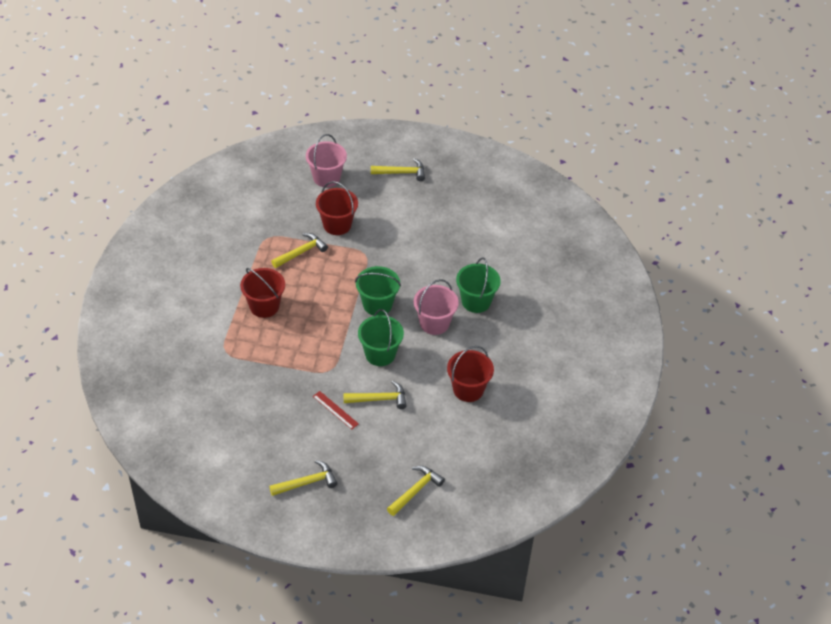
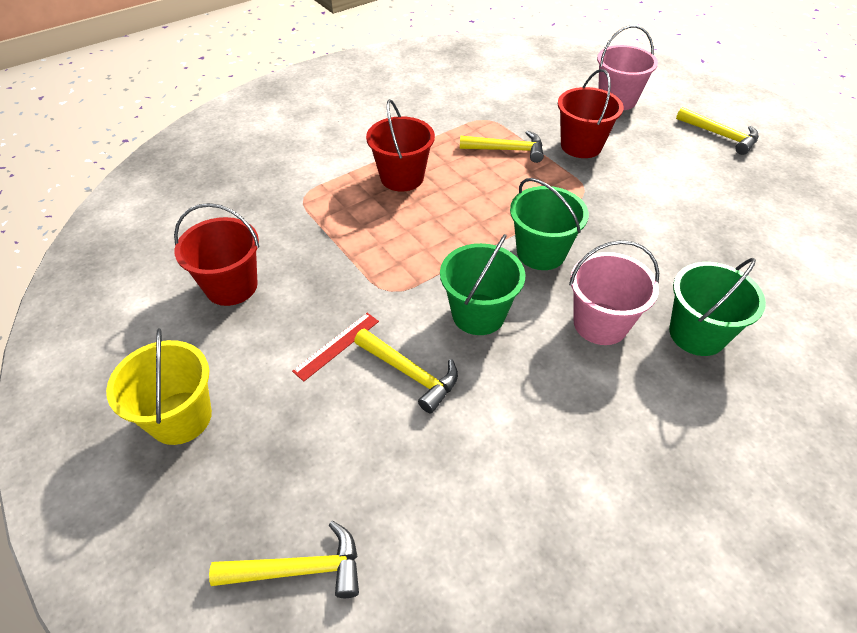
camera: 45 degrees right, 0 degrees up
yellow hammer [269,460,337,496] -> yellow bucket [106,328,212,445]
red ruler [313,391,359,430] -> red ruler turned 45 degrees clockwise [292,313,379,382]
red bucket [447,346,494,402] -> red bucket moved to [174,203,260,306]

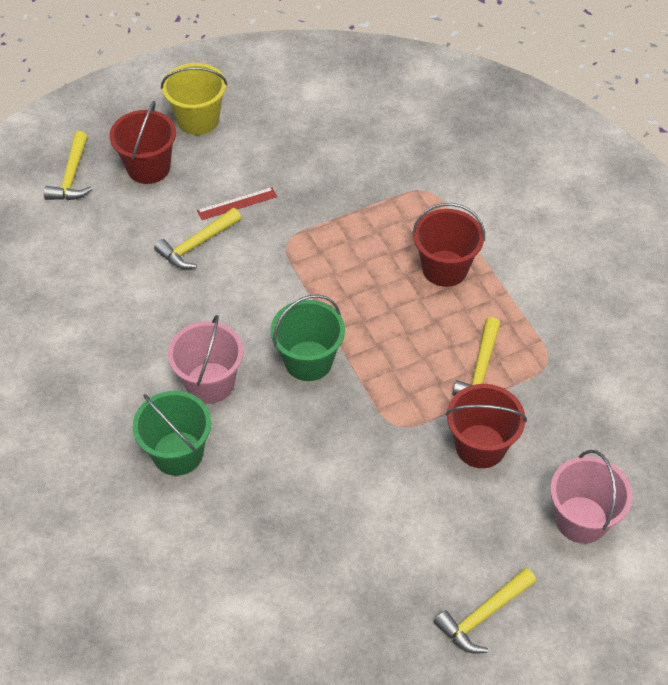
camera: 100 degrees right, 5 degrees up
red bucket [174,203,260,306] -> red bucket moved to [109,101,176,184]
red ruler [292,313,379,382] -> red ruler turned 75 degrees counterclockwise [197,187,277,220]
green bucket [440,234,525,335] -> none

